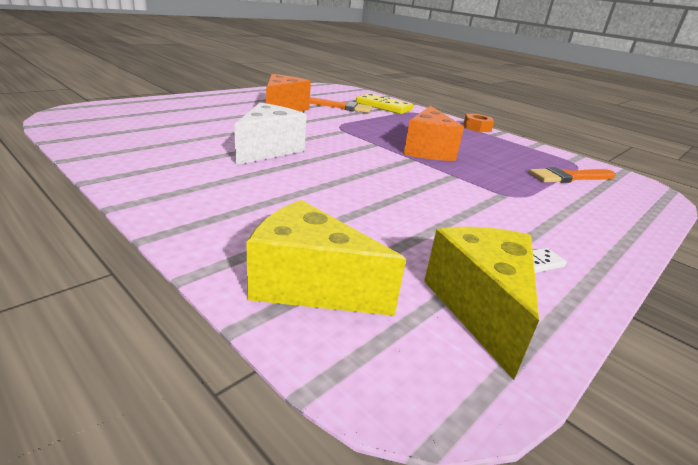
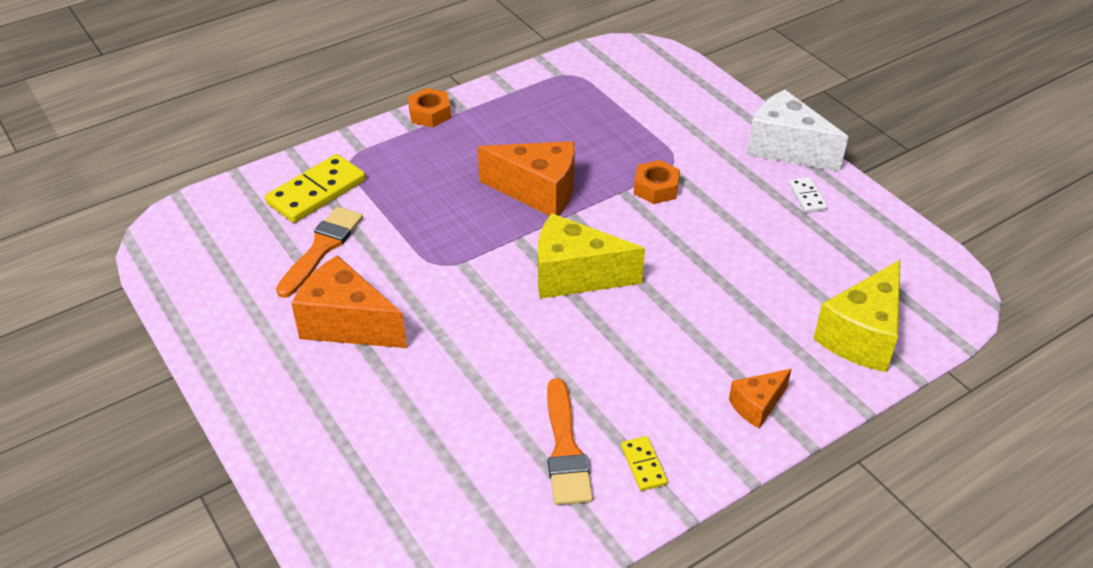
camera: 75 degrees left, 15 degrees up
white cheese [234,103,307,165] -> white cheese moved to [747,90,848,171]
yellow cheese [424,227,539,380] -> yellow cheese moved to [538,214,645,299]
orange brush [529,167,616,183] -> orange brush moved to [547,378,593,505]
none -> yellow domino [621,436,668,491]
none -> orange nut [634,160,680,204]
none -> orange cheese [729,369,792,428]

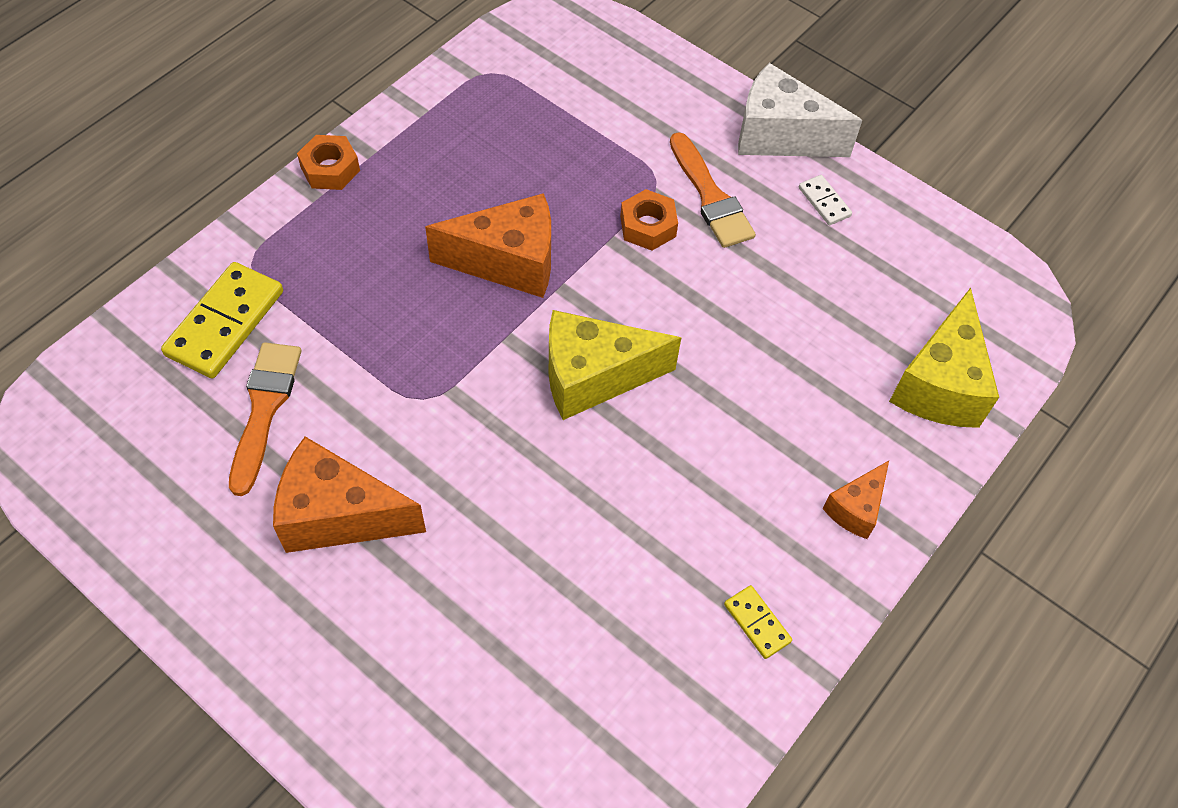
camera: 20 degrees left, 15 degrees up
orange brush [547,378,593,505] -> orange brush moved to [670,132,756,248]

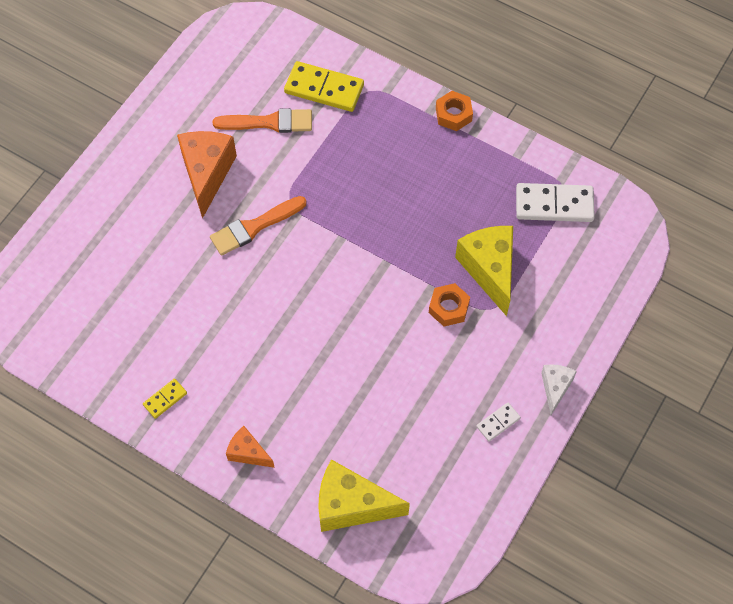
camera: 85 degrees right, 5 degrees up
orange cheese [425,193,551,298] -> none
yellow cheese [549,310,681,420] -> yellow cheese moved to [455,226,513,316]
orange brush [670,132,756,248] -> orange brush moved to [210,196,307,256]
white cheese [738,63,862,157] -> white cheese [541,364,577,415], size x0.55
none -> white domino [516,183,595,222]

